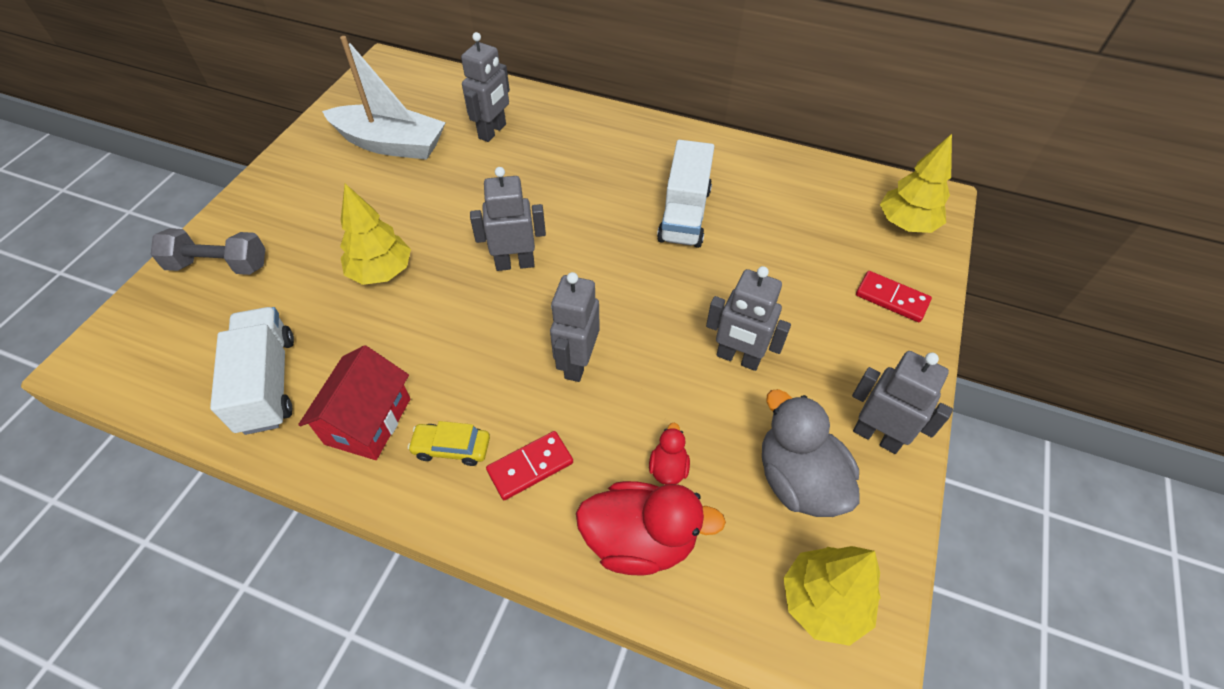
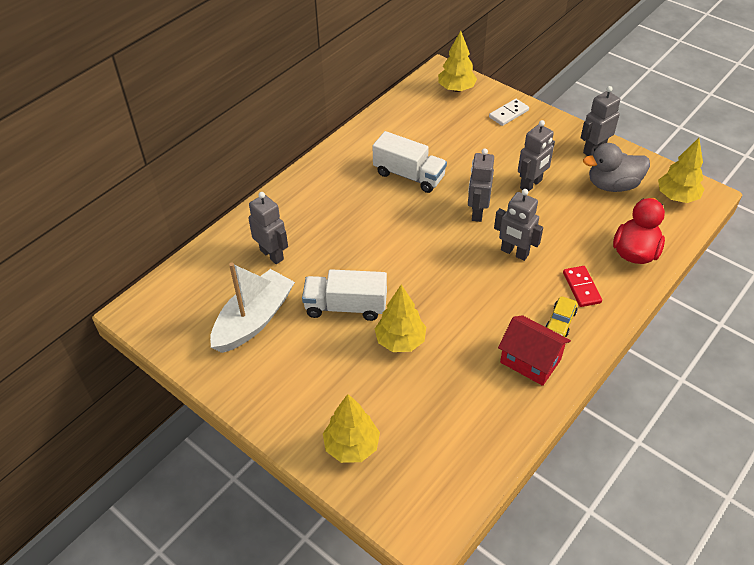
camera: 70 degrees left, 5 degrees down
grey dumbbell [151,228,265,275] -> yellow tree [323,394,380,463]
white truck [210,307,294,435] -> white truck moved to [302,269,387,321]
grey robot [470,167,546,271] -> grey robot moved to [468,148,494,222]
red duck [649,423,690,485] -> none
red domino [856,271,932,322] -> white domino [489,99,529,126]

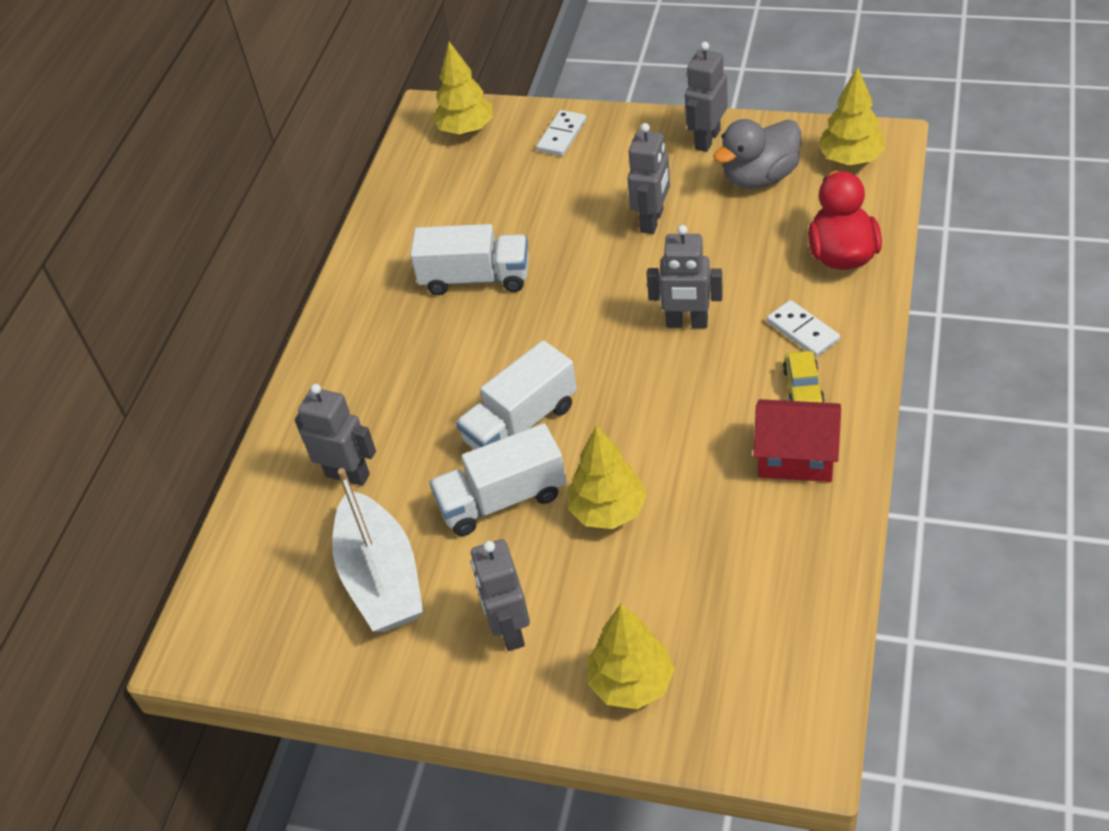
camera: 20 degrees left, 0 degrees up
white boat [210,262,295,353] -> white boat turned 150 degrees clockwise [332,468,423,632]
grey robot [468,148,494,222] -> grey robot moved to [471,539,530,651]
red domino [563,266,602,307] -> white domino [767,300,840,357]
none -> white truck [456,340,577,450]

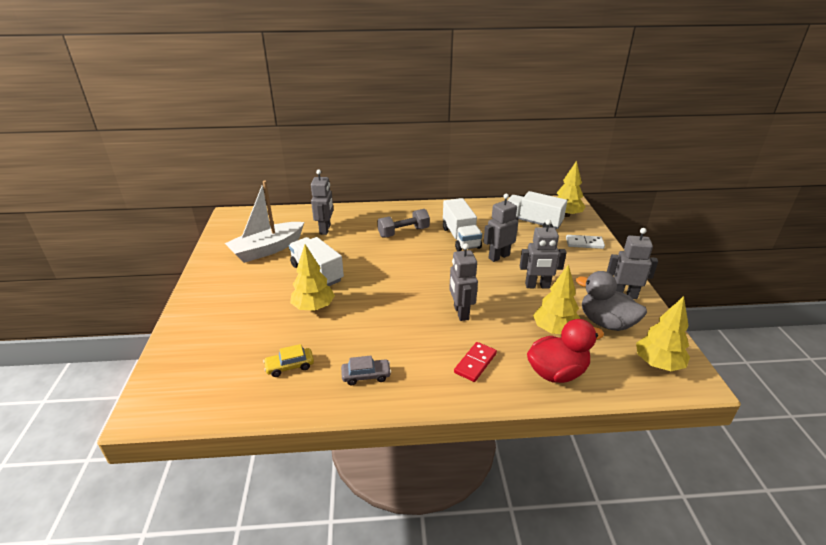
camera: 65 degrees right, 15 degrees down
white truck [456,340,577,450] -> white truck moved to [508,191,567,229]
grey robot [471,539,530,651] -> grey robot moved to [484,194,518,262]
yellow tree [587,604,675,709] -> yellow tree moved to [533,264,580,334]
red house [753,399,841,482] -> grey car [341,356,391,385]
white domino [767,300,840,357] -> red domino [454,342,497,382]
yellow car [783,351,824,403] -> yellow car moved to [263,344,314,377]
none -> grey dumbbell [377,209,430,238]

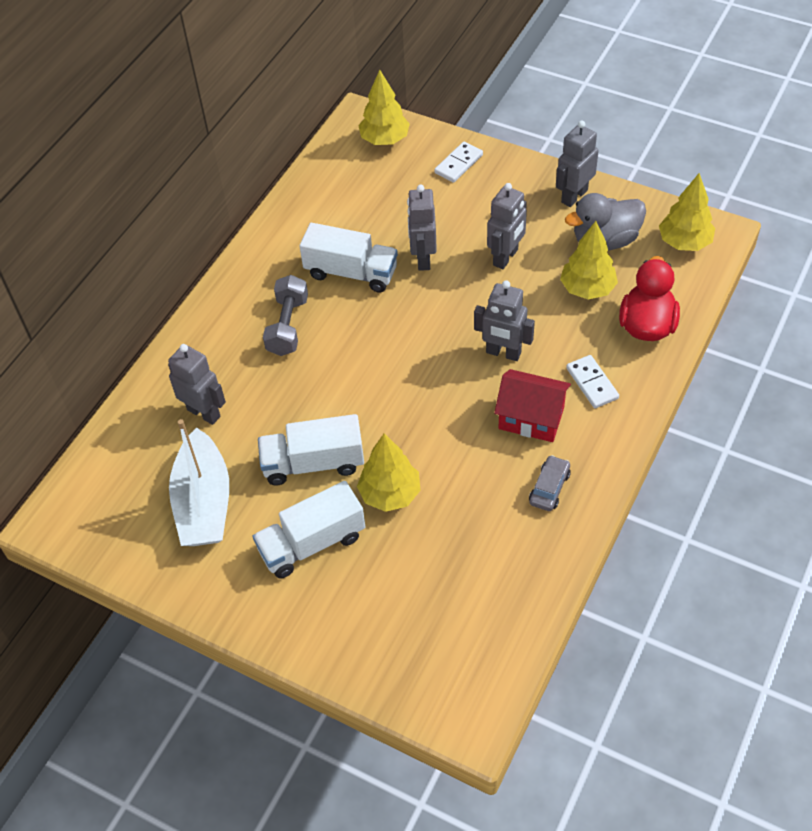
camera: 55 degrees left, 20 degrees up
yellow car [263,344,314,377] -> none
red domino [454,342,497,382] -> white domino [566,355,619,408]
white truck [508,191,567,229] -> white truck moved to [252,481,365,579]
none -> red house [494,369,571,442]

